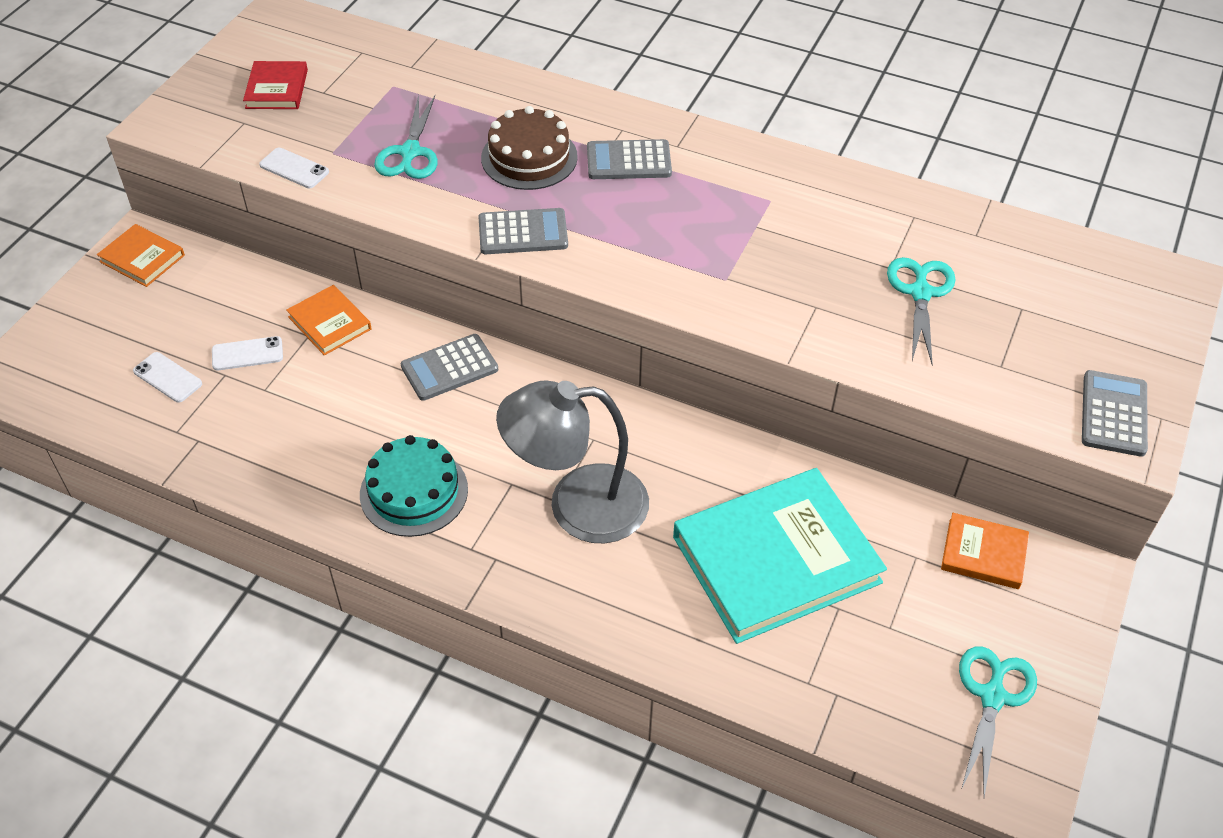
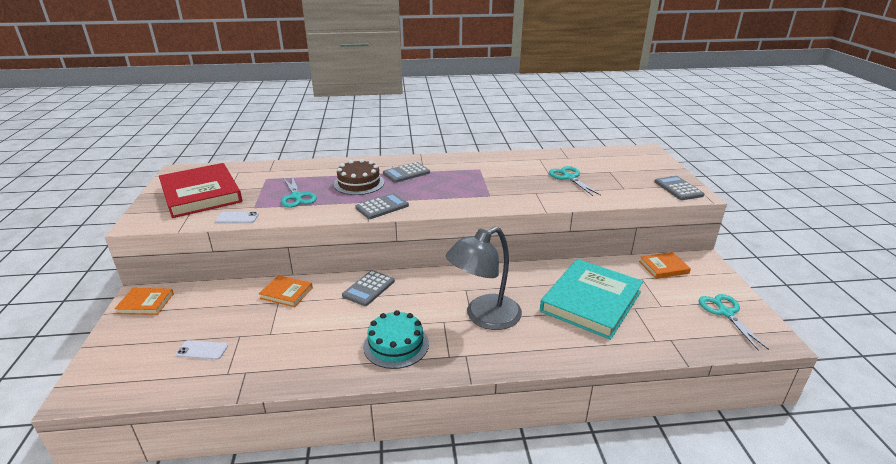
camera: 30 degrees left, 20 degrees down
white phone [212,336,283,370] -> none
red book [243,61,308,109] -> red book [159,163,242,218], size x2.13

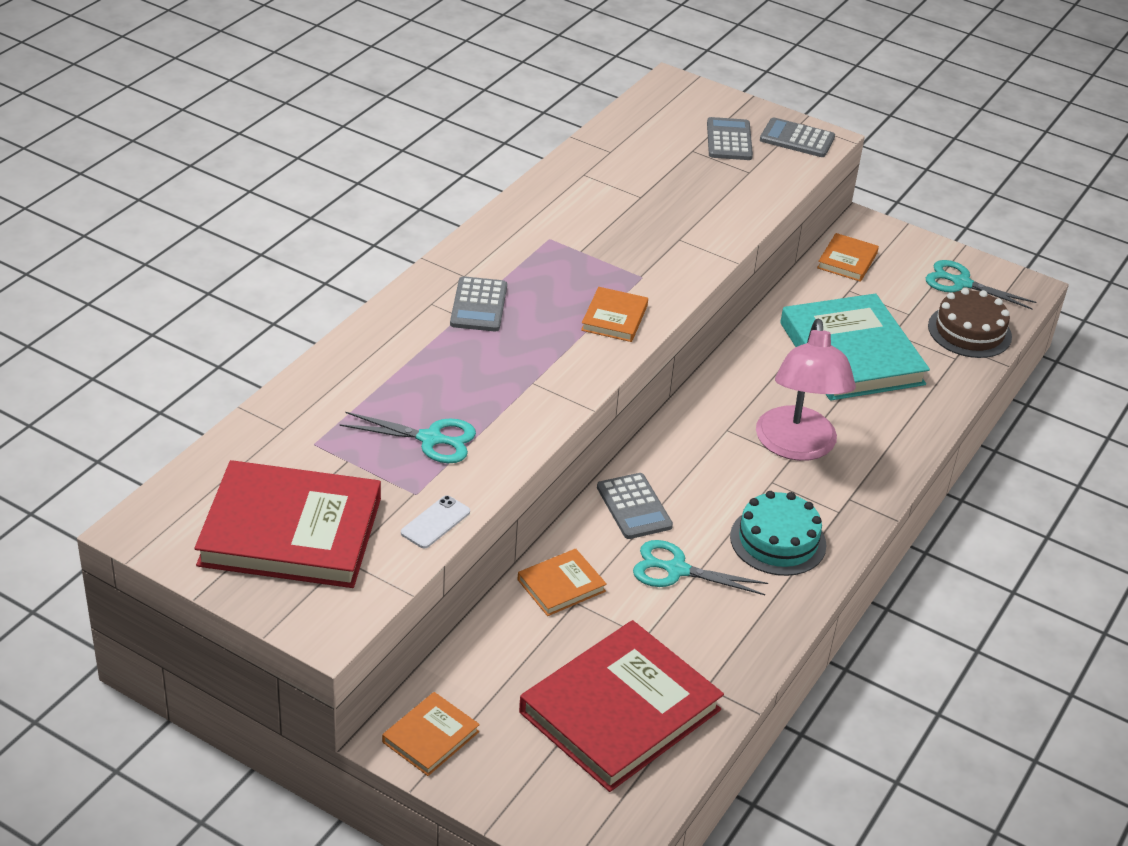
camera: 55 degrees left, 10 degrees up
white phone [176,340,228,360] -> red book [519,620,724,792]
brown cake [334,159,384,195] -> brown cake moved to [928,288,1012,358]
grey calculator [355,193,409,219] -> grey calculator moved to [707,117,753,160]
grey lamp [446,227,522,330] -> pink lamp [756,319,856,461]
turquoise scissors [549,166,601,196] -> turquoise scissors moved to [633,540,768,595]
none -> orange book [581,287,648,342]

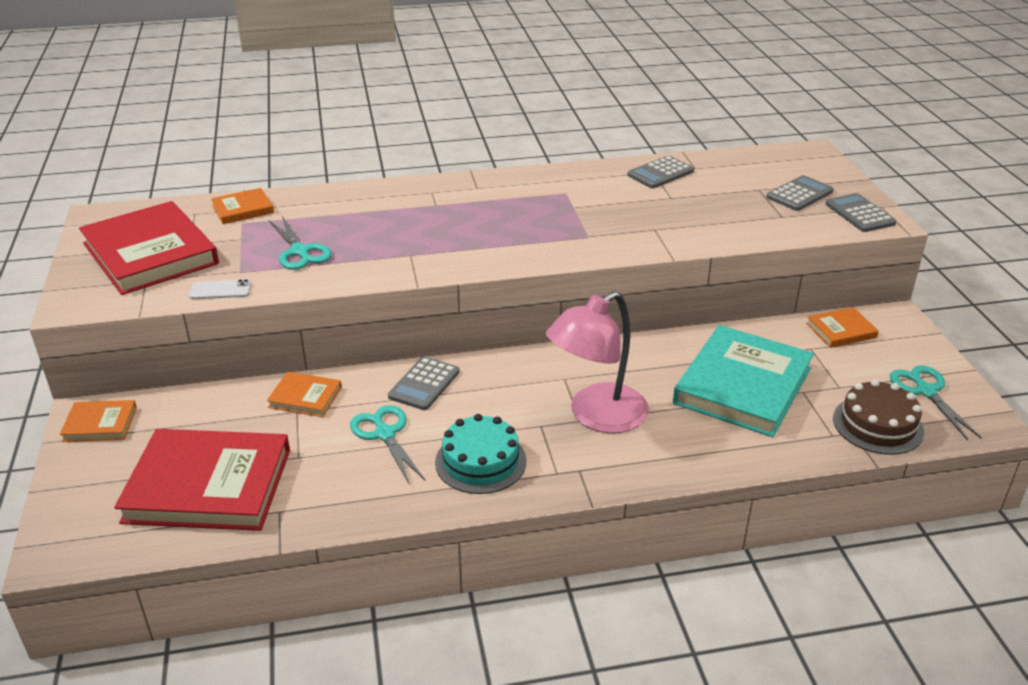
camera: 50 degrees right, 5 degrees down
grey calculator [450,276,507,331] -> grey calculator moved to [627,156,694,188]
orange book [581,287,648,342] -> orange book moved to [211,188,274,224]

